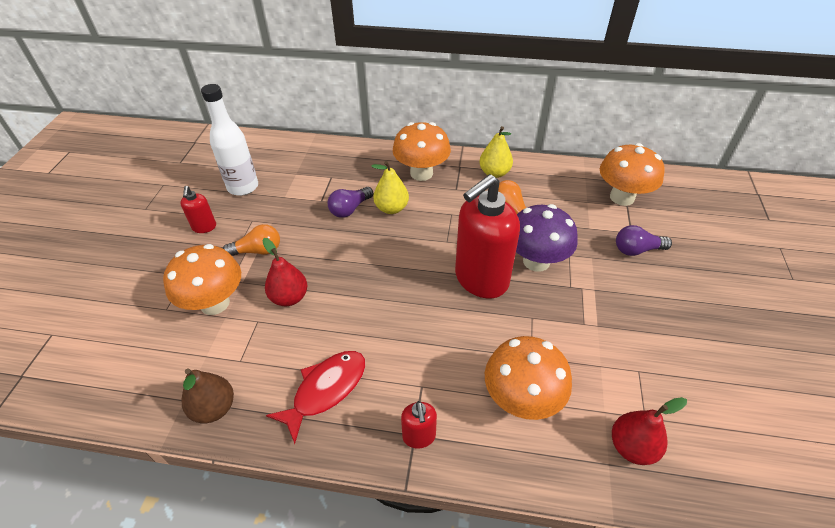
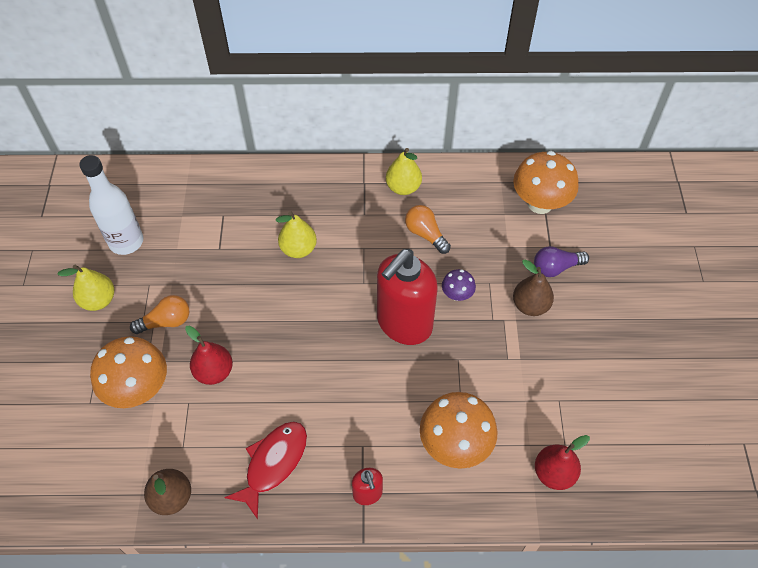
camera: 10 degrees left, 10 degrees up
red soap dispenser [180,186,216,233] -> yellow pear [57,265,114,311]
purple light bulb [328,187,373,218] -> none
orange mushroom [393,122,451,181] -> none
purple mushroom [516,204,578,272] -> purple mushroom [442,269,476,301], size x0.50
none -> brown pear [513,259,554,316]

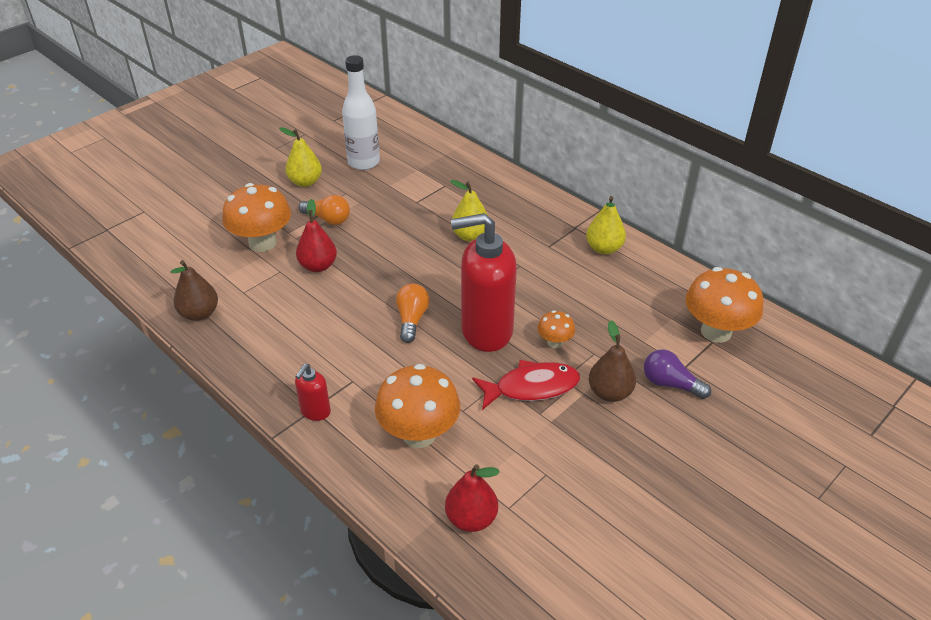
camera: 45 degrees right, 15 degrees down
red fish [224,421,307,519] -> red fish moved to [472,360,580,410]
orange light bulb [405,205,451,254] -> orange light bulb moved to [396,284,430,343]
purple mushroom [442,269,476,301] -> orange mushroom [537,310,575,348]

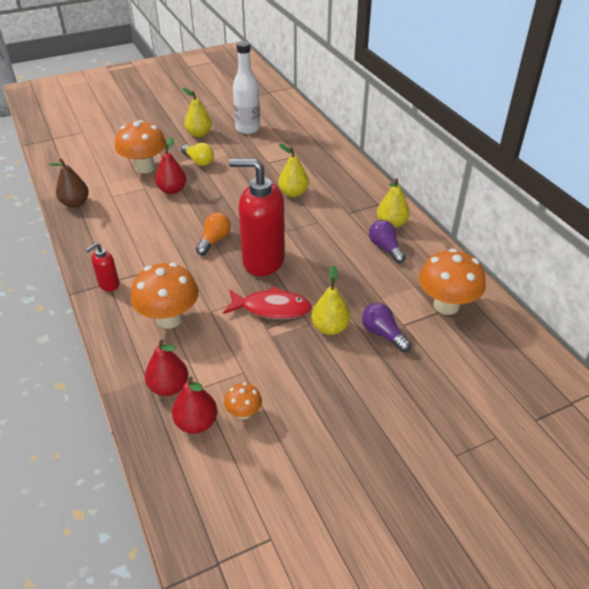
camera: 20 degrees right, 0 degrees up
orange light bulb [299,195,350,225] -> yellow light bulb [181,143,214,166]
orange mushroom [537,310,575,348] -> orange mushroom moved to [224,382,262,419]
brown pear [589,320,636,402] -> yellow pear [311,266,350,335]
none -> red pear [172,376,217,434]
none -> purple light bulb [369,220,406,263]

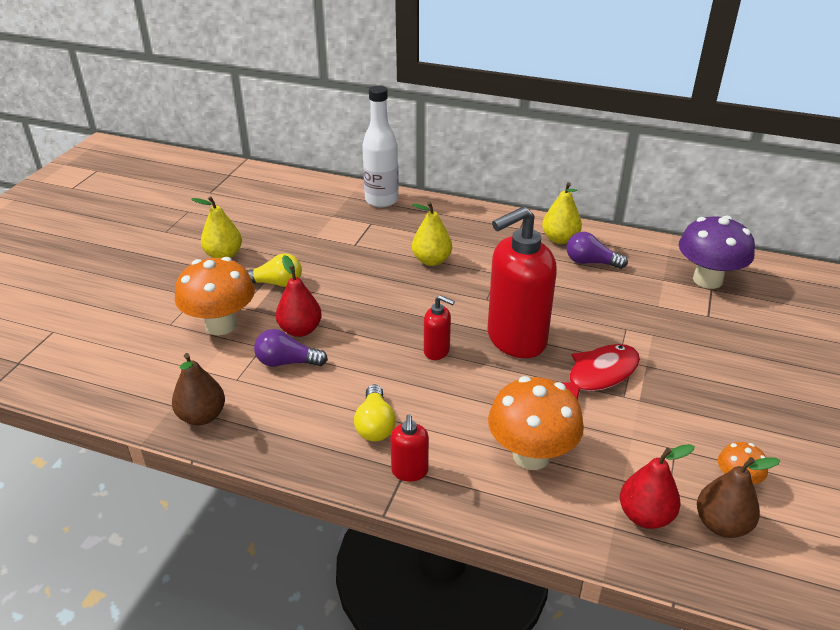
camera: 45 degrees left, 5 degrees down
red pear [172,376,217,434] -> brown pear [697,457,780,538]
orange light bulb [196,212,231,255] -> red soap dispenser [424,295,455,360]
white bottle [233,41,260,134] -> white bottle moved to [362,85,399,208]
yellow pear [311,266,350,335] -> none
purple light bulb [362,303,411,352] -> purple light bulb moved to [254,329,328,367]
orange mushroom [419,249,486,315] -> purple mushroom [679,215,755,289]
none -> yellow light bulb [354,384,396,441]

